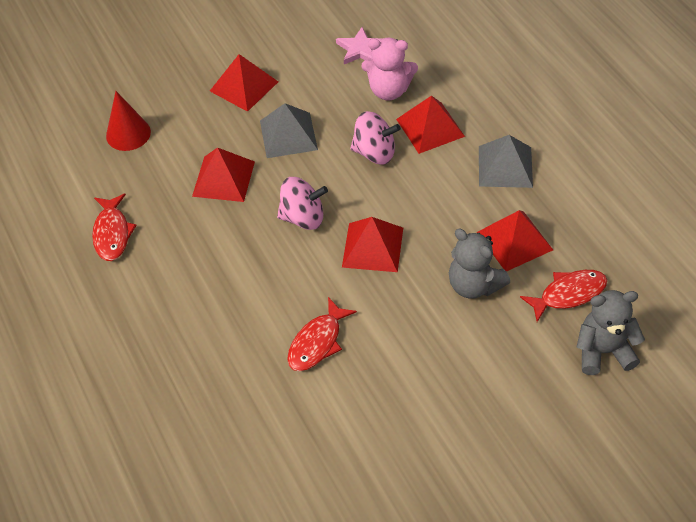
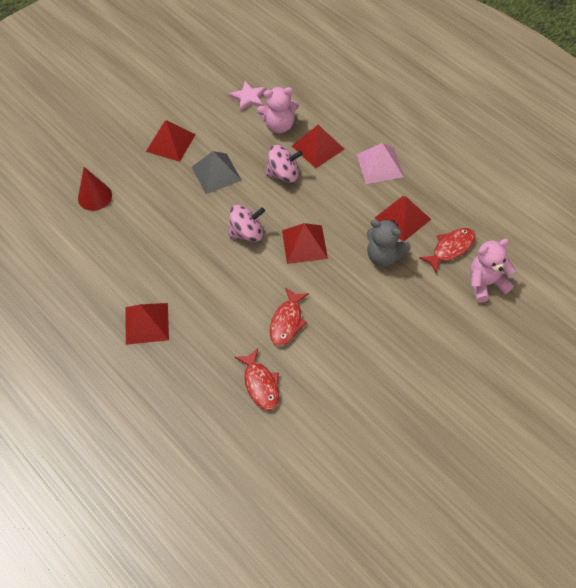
camera: 15 degrees left, 5 degrees up
red fish [92,194,137,261] -> red fish moved to [234,348,279,410]
red pyramid [192,148,255,202] -> red pyramid moved to [126,303,169,345]
grey pyramid [479,135,533,188] -> pink pyramid [357,143,404,184]
grey teddy bear [577,290,645,375] -> pink teddy bear [470,239,515,303]

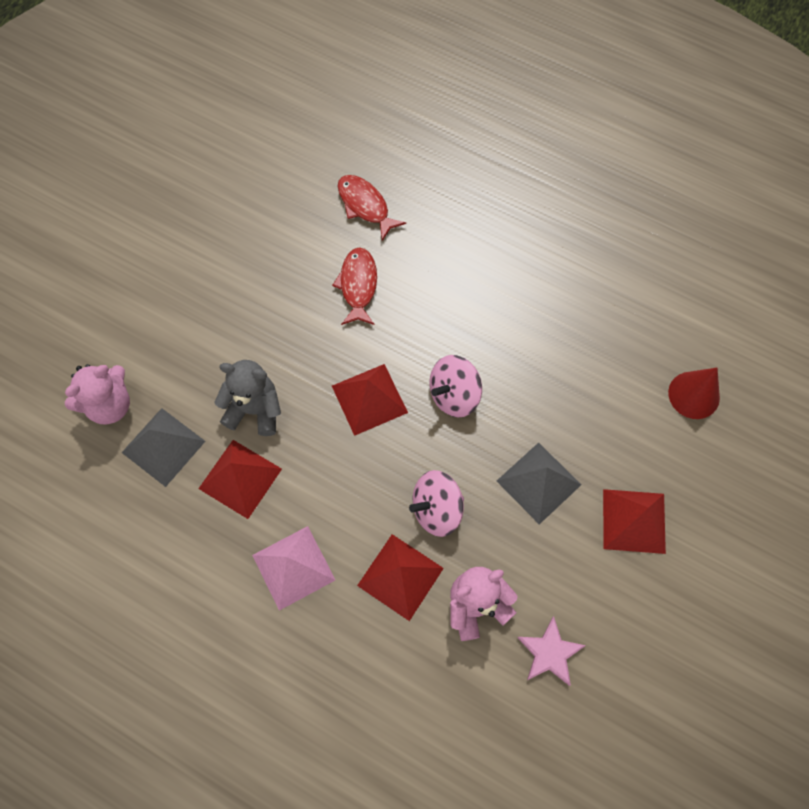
camera: 160 degrees right, 10 degrees up
red pyramid [126,303,169,345] -> none
red fish [419,228,476,273] -> grey pyramid [121,408,206,487]

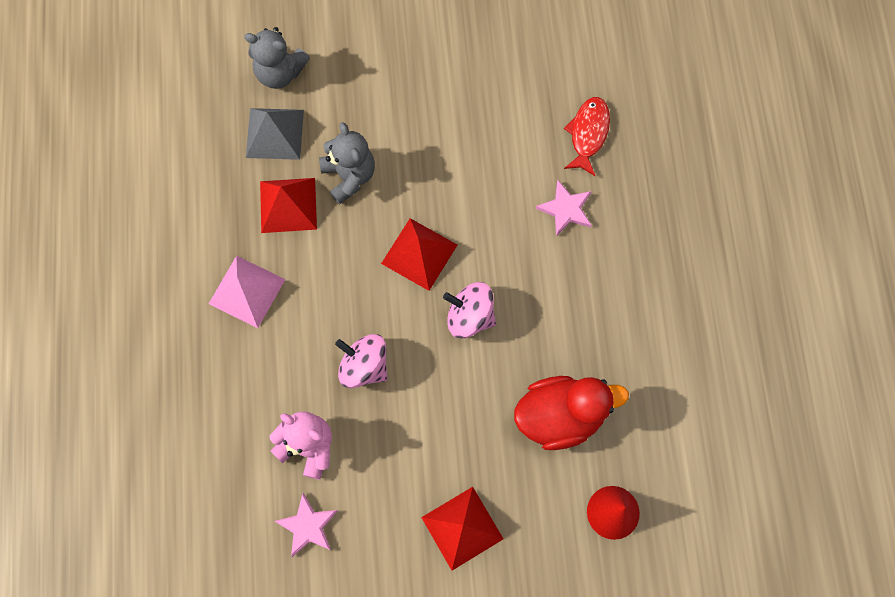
camera: 55 degrees right, 5 degrees up
pink teddy bear [65,364,130,425] -> grey teddy bear [244,27,310,89]
red fish [332,247,377,325] -> none
red pyramid [357,534,444,621] -> none
grey pyramid [497,443,581,524] -> none
none -> red duck [514,376,629,450]
none -> pink star [536,180,592,237]

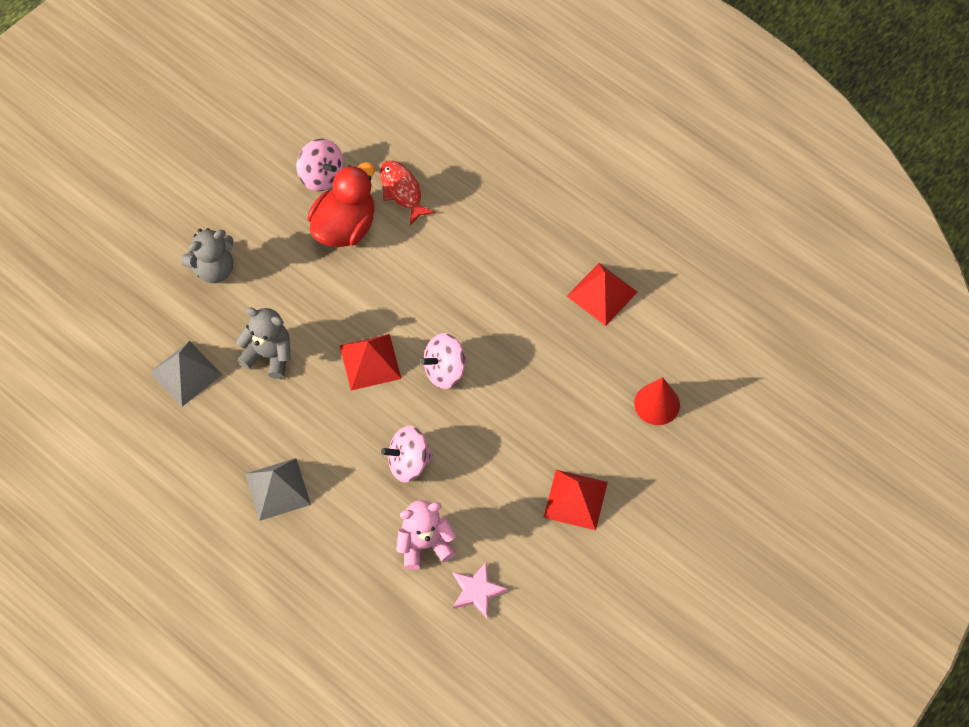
camera: 45 degrees left, 10 degrees down
pink pyramid [209,256,286,328] -> grey pyramid [245,458,311,521]
grey teddy bear [244,27,310,89] -> grey teddy bear moved to [180,228,233,283]
red pyramid [260,178,317,233] -> red pyramid moved to [567,263,637,326]
red duck [514,376,629,450] -> red duck moved to [307,162,375,247]
pink star [536,180,592,237] -> none
none -> pink spinning top [296,139,344,191]

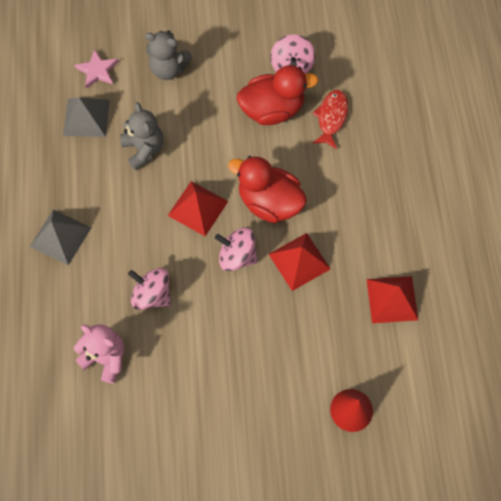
camera: 45 degrees right, 5 degrees up
pink star [453,562,508,618] -> pink star moved to [74,49,119,88]
red pyramid [544,470,608,530] -> red pyramid moved to [269,233,331,291]
none -> red duck [228,156,307,223]

